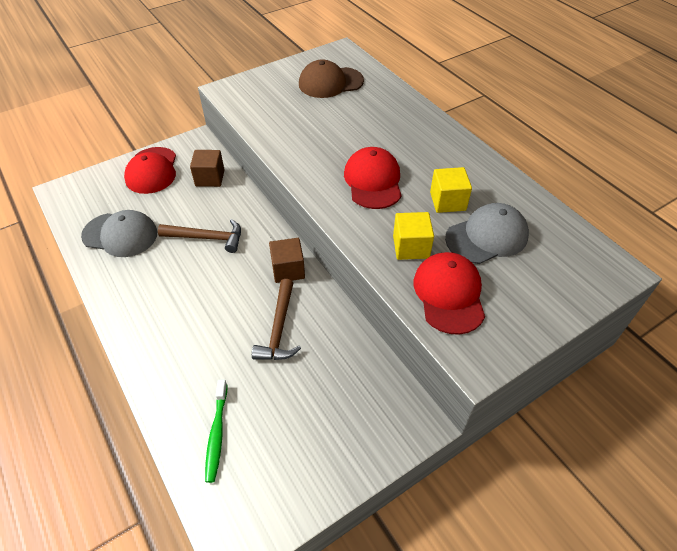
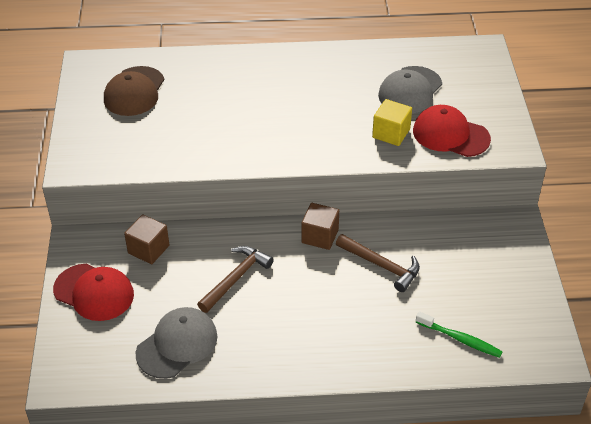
camera: 60 degrees left, 5 degrees down
red cap [344,147,402,209] -> none
yellow cube [430,167,472,213] -> none
grey cap [445,203,529,264] -> grey cap turned 150 degrees counterclockwise [378,66,442,114]

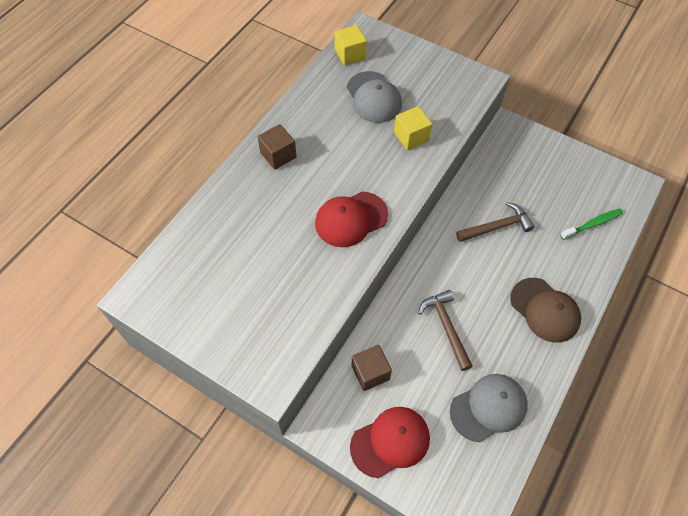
camera: 55 degrees left, 15 degrees up
brown cap [104,66,164,116] -> brown cap moved to [510,278,581,343]
grey cap [135,307,217,379] -> grey cap turned 75 degrees clockwise [450,374,528,442]
brown cube [301,203,339,250] -> brown cube moved to [258,124,297,170]
red cap [413,105,491,157] -> red cap moved to [315,192,388,247]
none -> yellow cube [335,25,367,65]

